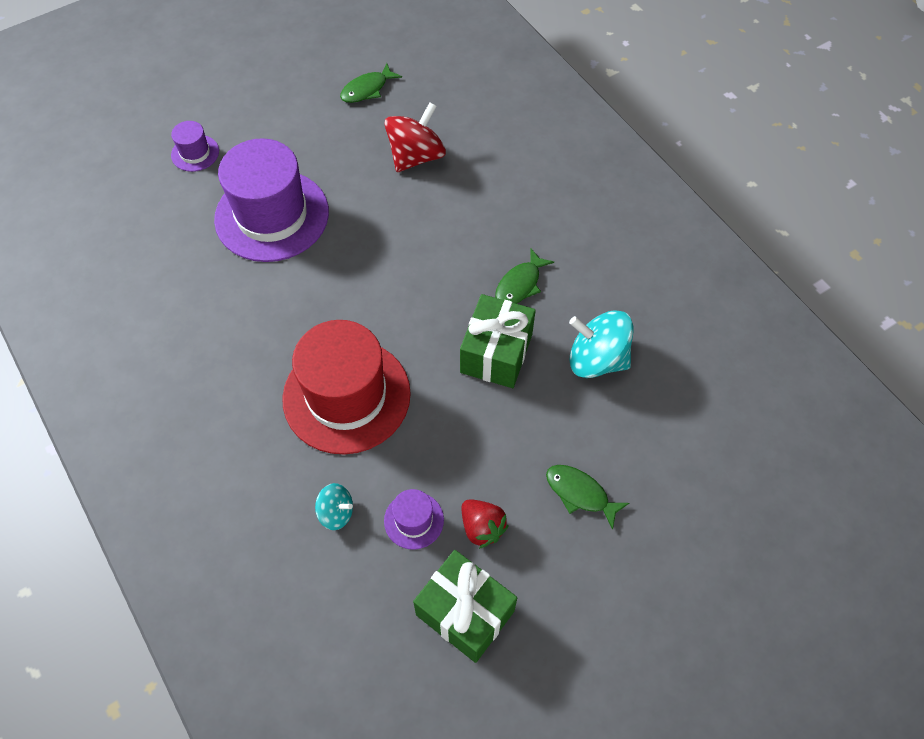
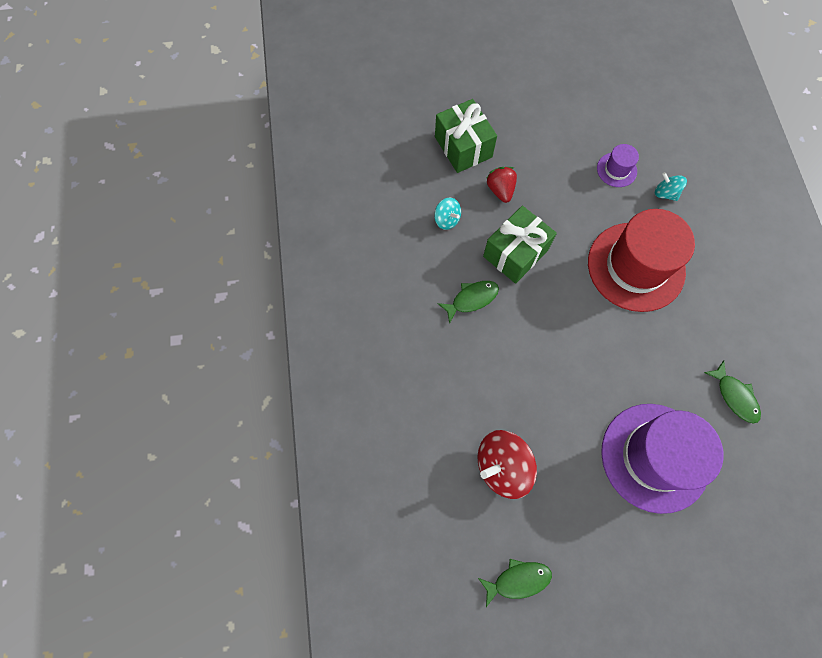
camera: 155 degrees left, 10 degrees up
purple hat [171,121,219,172] -> none
green gift [413,550,517,663] -> green gift moved to [435,99,497,173]
red strawberry [461,499,509,549] -> red strawberry moved to [487,167,517,203]
green fish [546,465,629,530] -> green fish moved to [704,360,761,424]
turquoise spinning top [569,310,633,378] -> turquoise spinning top [434,198,461,230], size x0.54

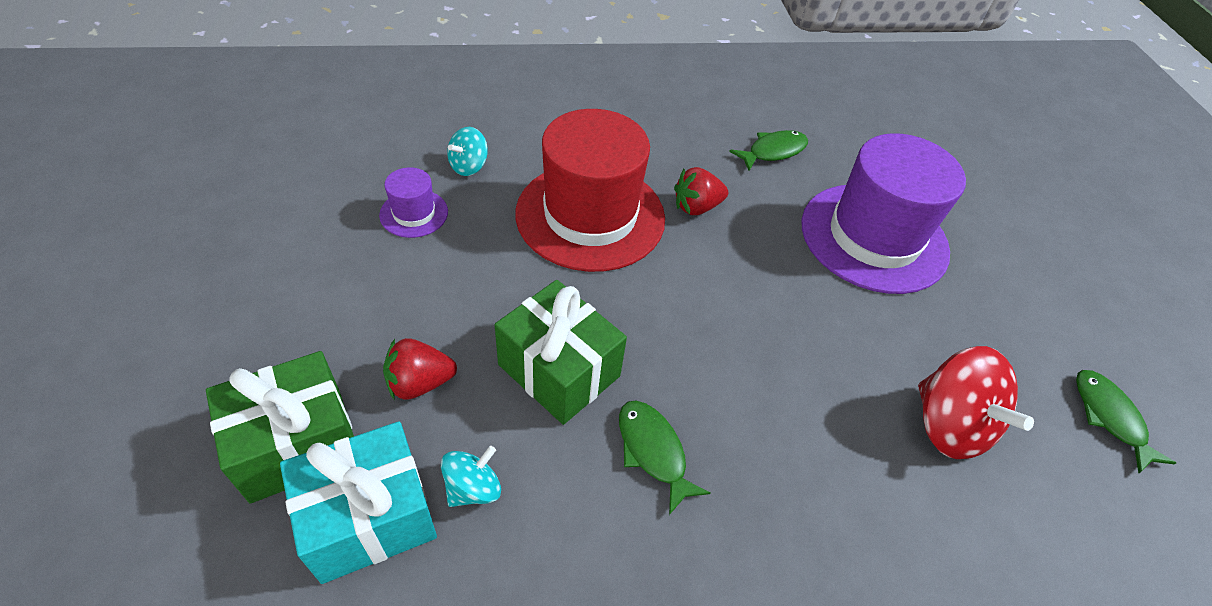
camera: 95 degrees left, 20 degrees down
none -> turquoise gift [280,421,437,584]
none -> red strawberry [674,167,728,215]

